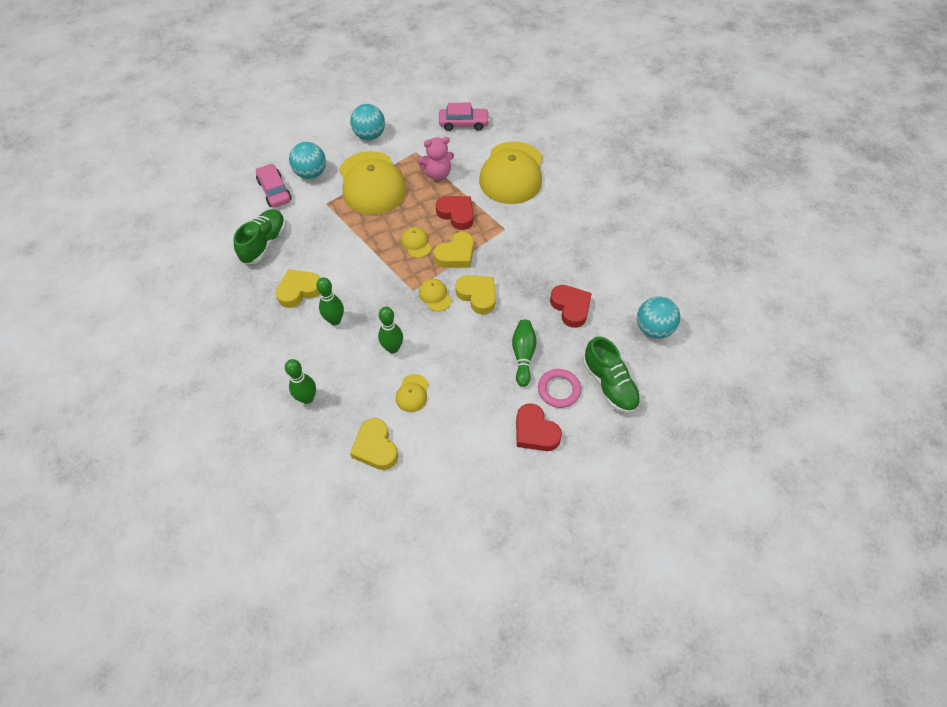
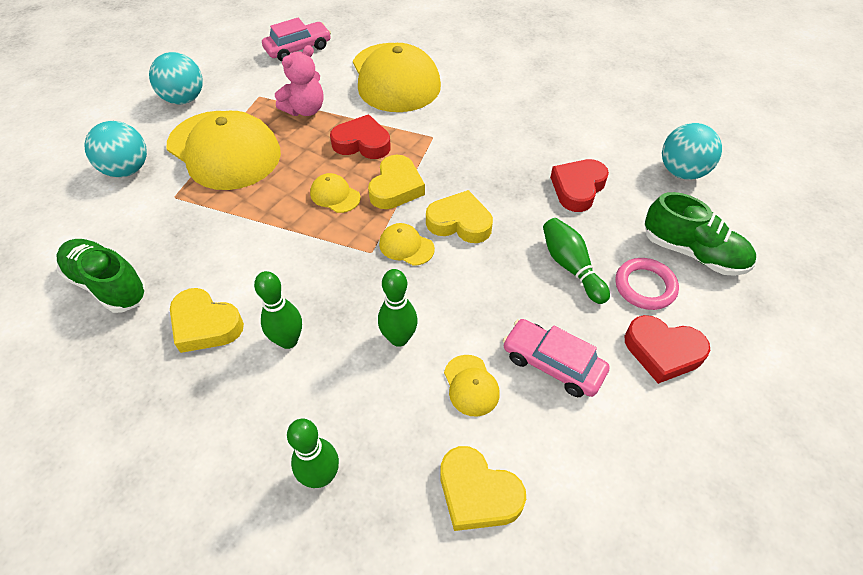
camera: 30 degrees left, 5 degrees down
green shoe [233,209,286,265] -> green shoe turned 45 degrees counterclockwise [57,239,148,313]
pink car [256,164,292,207] -> pink car moved to [503,319,610,397]
yellow heart [276,269,320,308] -> yellow heart turned 90 degrees counterclockwise [170,288,244,353]
red heart [550,285,592,328] -> red heart turned 90 degrees counterclockwise [550,159,609,212]

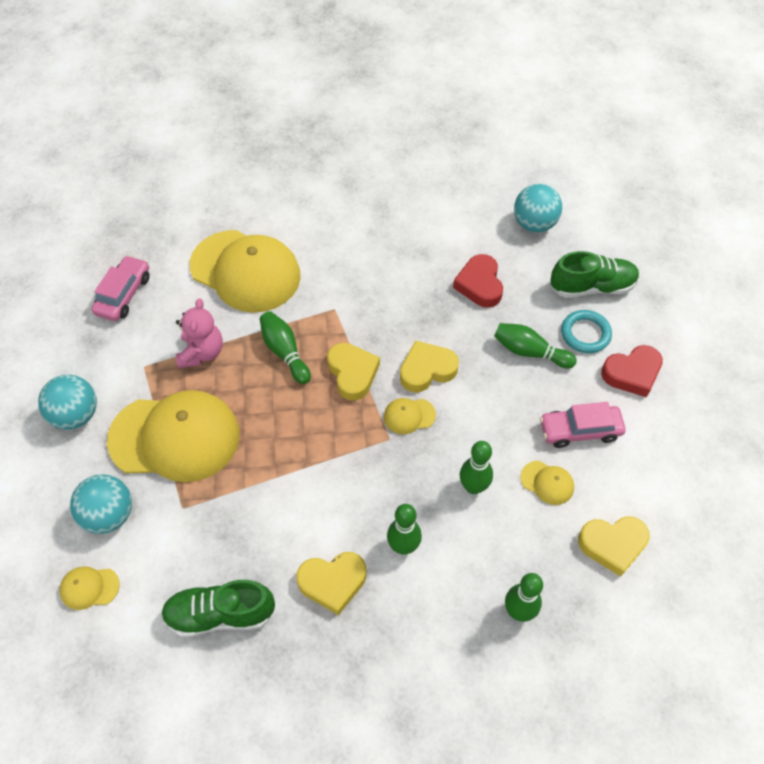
camera: 40 degrees left, 5 degrees up
yellow cap [310,173,361,213] -> yellow cap moved to [59,566,120,610]
red heart [330,114,391,159] -> green bowling pin [260,311,311,384]
pink ring [615,258,679,310] -> turquoise ring [561,310,612,353]

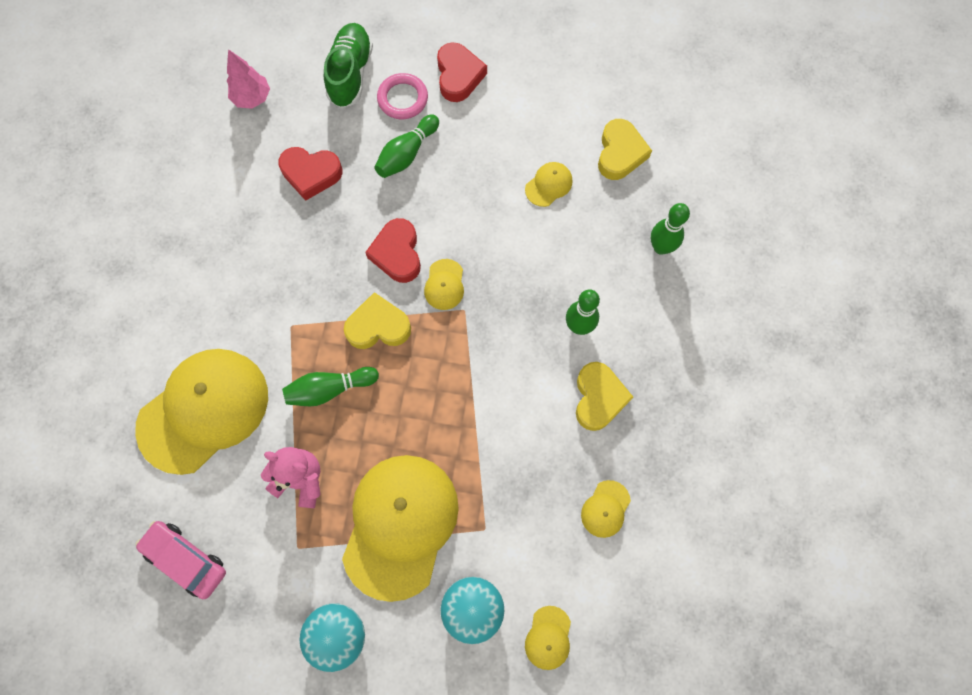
camera: 75 degrees left, 15 degrees up
green shoe [161,580,275,637] -> yellow cap [581,480,631,538]
yellow heart [400,340,459,393] -> red heart [365,218,421,283]
green bowling pin [460,441,493,494] -> none
turquoise ball [514,184,562,232] -> pink tree [227,49,270,109]
pink car [540,402,626,448] -> none
turquoise ring [561,310,612,353] -> pink ring [377,73,428,119]

